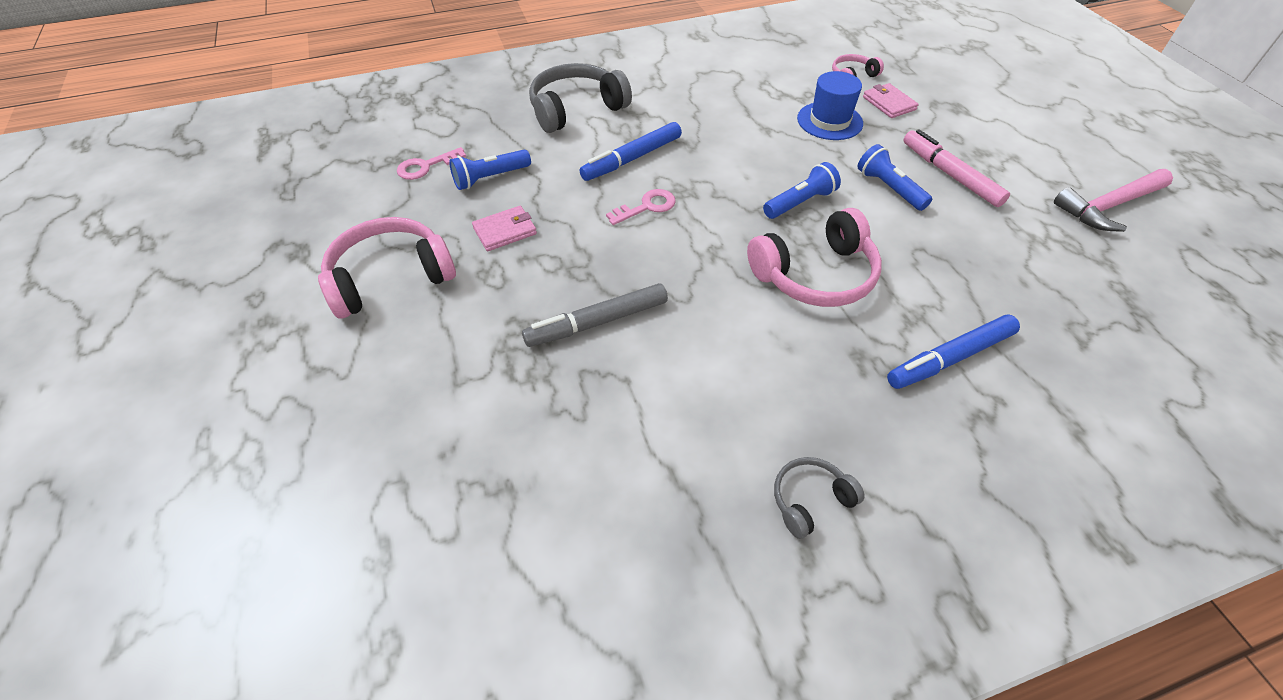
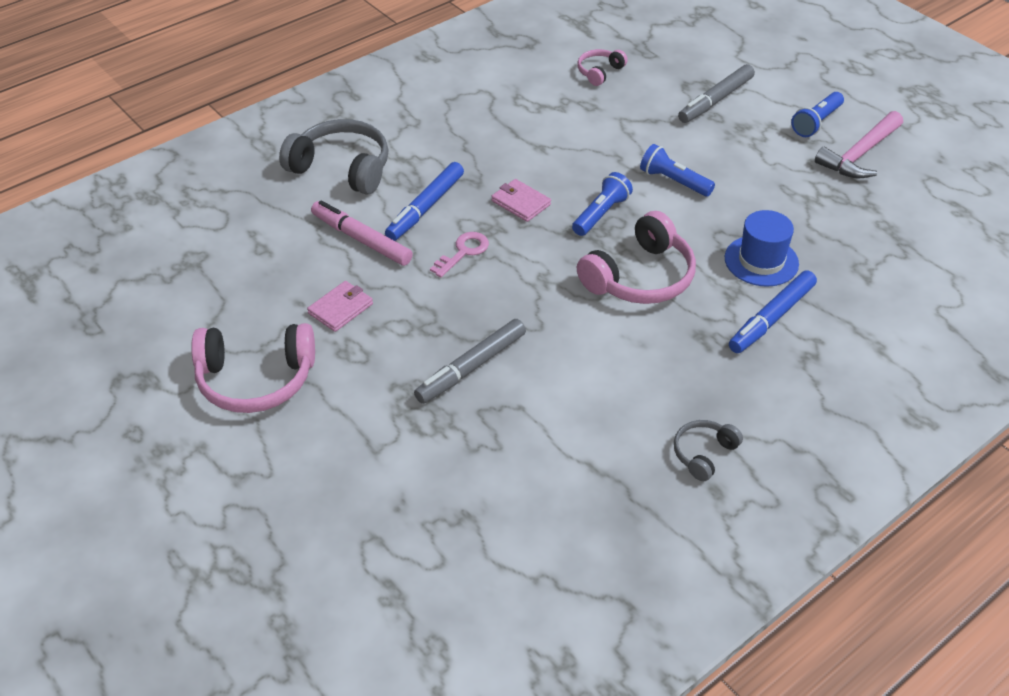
camera: 20 degrees left, 5 degrees down
pink headphones [318,217,456,319] -> pink headphones turned 135 degrees counterclockwise [191,323,315,413]
pink key [397,147,466,180] -> none
blue flashlight [449,150,531,190] -> blue flashlight moved to [791,92,844,137]
grey headphones [529,63,632,133] -> grey headphones turned 75 degrees clockwise [279,119,389,194]
blue hat [797,71,863,140] -> blue hat moved to [725,210,799,287]
pink wallet [863,83,919,118] -> pink wallet moved to [491,179,551,222]
pink marker [903,129,1010,207] -> pink marker moved to [311,200,413,266]
none -> grey marker [678,64,755,123]

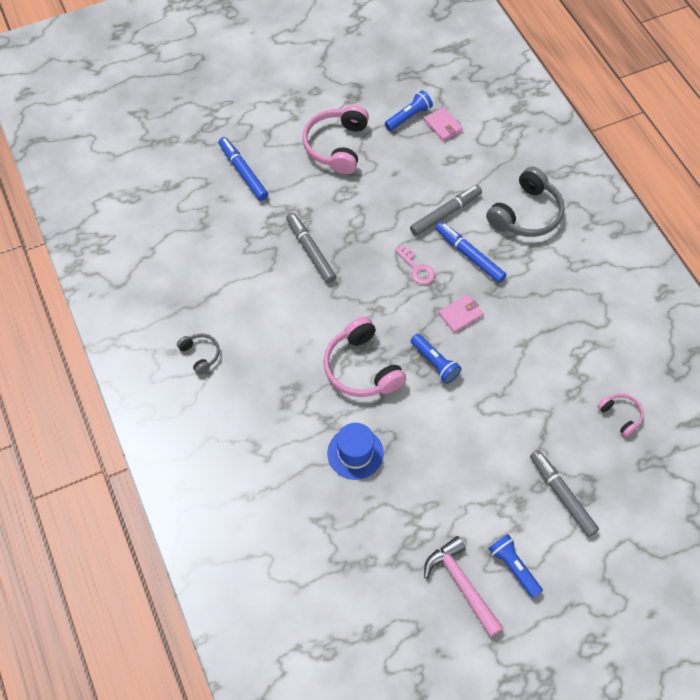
camera: 105 degrees right, 15 degrees up
pink wallet [307,281,373,332] -> pink wallet moved to [424,107,463,141]
pink marker [311,200,413,266] -> grey marker [410,185,482,236]
blue flashlight [640,144,715,197] -> blue flashlight moved to [385,90,433,131]
blue marker [729,271,817,353] -> blue marker moved to [219,137,268,201]

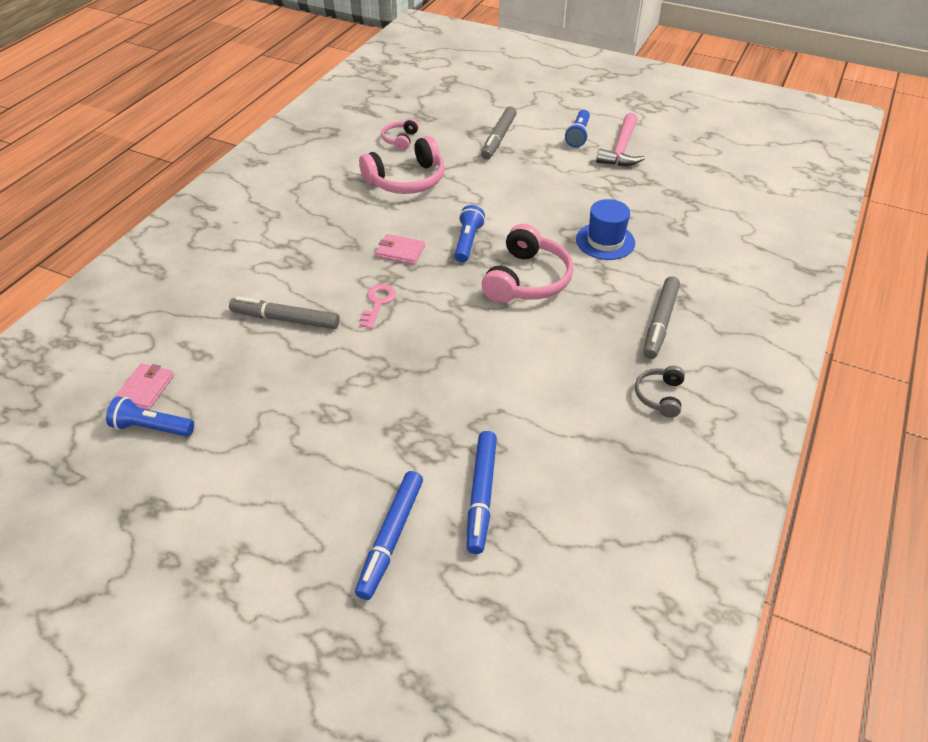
camera: 130 degrees left, 15 degrees down
grey marker [286,213,336,283] -> grey marker moved to [643,276,680,359]
pink headphones [302,105,369,174] -> pink headphones moved to [359,136,445,194]
blue marker [436,222,506,283] -> blue marker moved to [467,431,497,554]
grey headphones [486,167,565,237] -> none

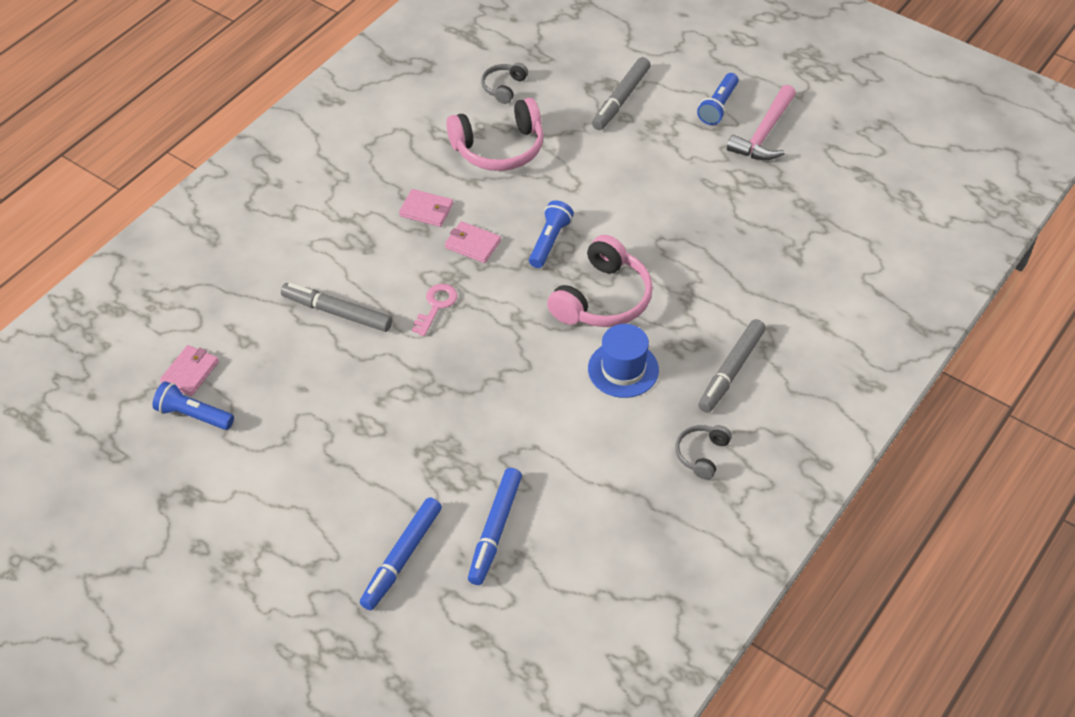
camera: 10 degrees right, 5 degrees up
pink headphones [381,118,419,150] -> grey headphones [481,63,528,104]
blue hat [576,199,635,260] -> blue hat moved to [588,324,659,398]
none -> pink wallet [399,189,453,227]

